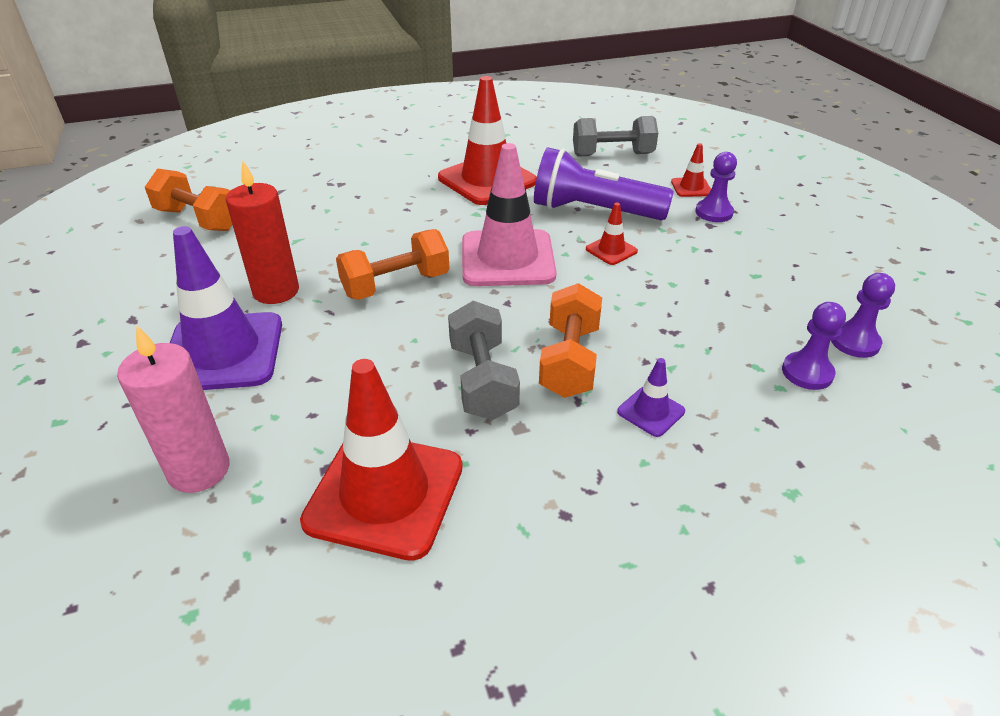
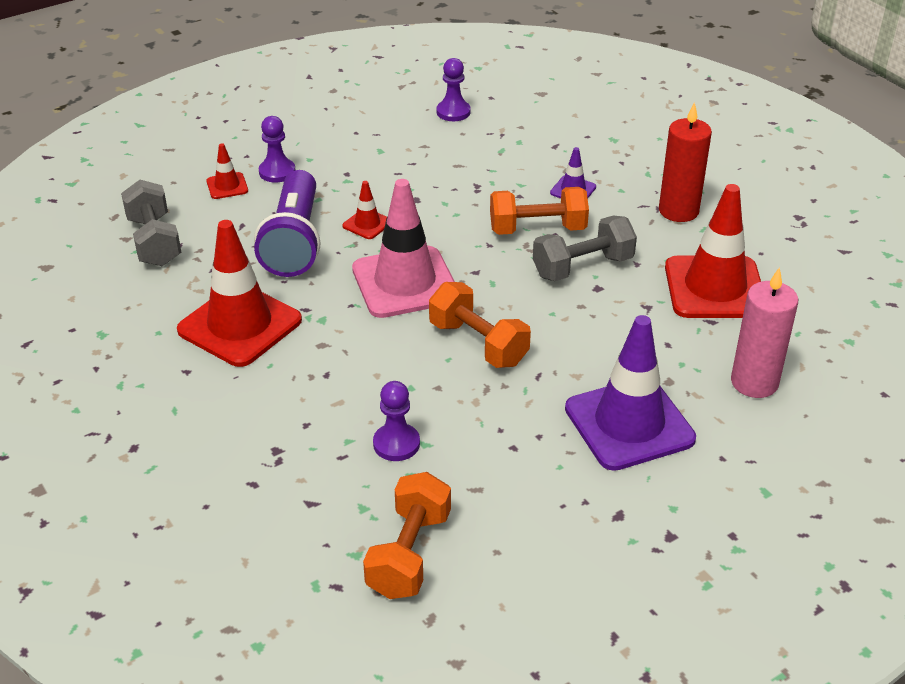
camera: 105 degrees left, 0 degrees up
red candle [226,161,299,304] -> red candle moved to [659,102,712,222]
purple pawn [782,302,846,390] -> purple pawn moved to [373,381,420,461]

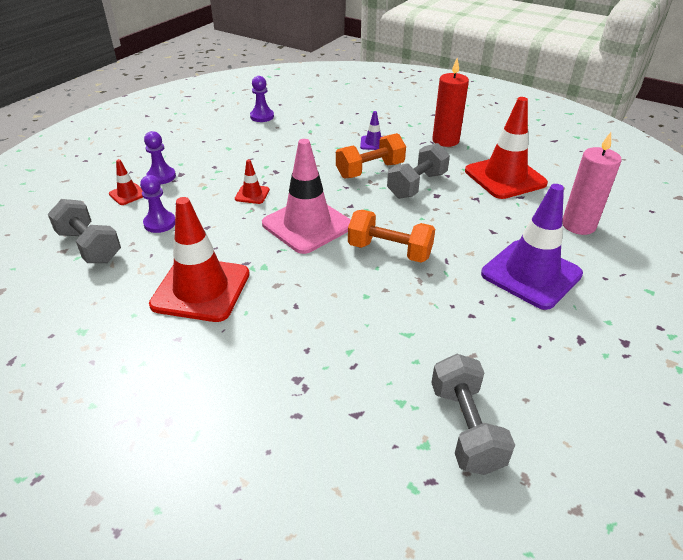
camera: 25 degrees left, 0 degrees up
purple flashlight [254,170,320,277] -> none
orange dumbbell [363,472,451,599] -> grey dumbbell [431,354,515,475]
purple pawn [373,381,420,461] -> purple pawn moved to [140,175,175,233]

